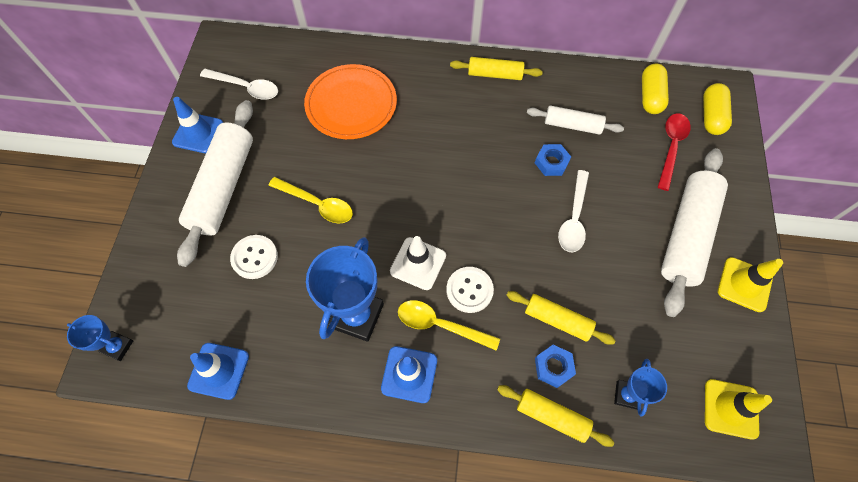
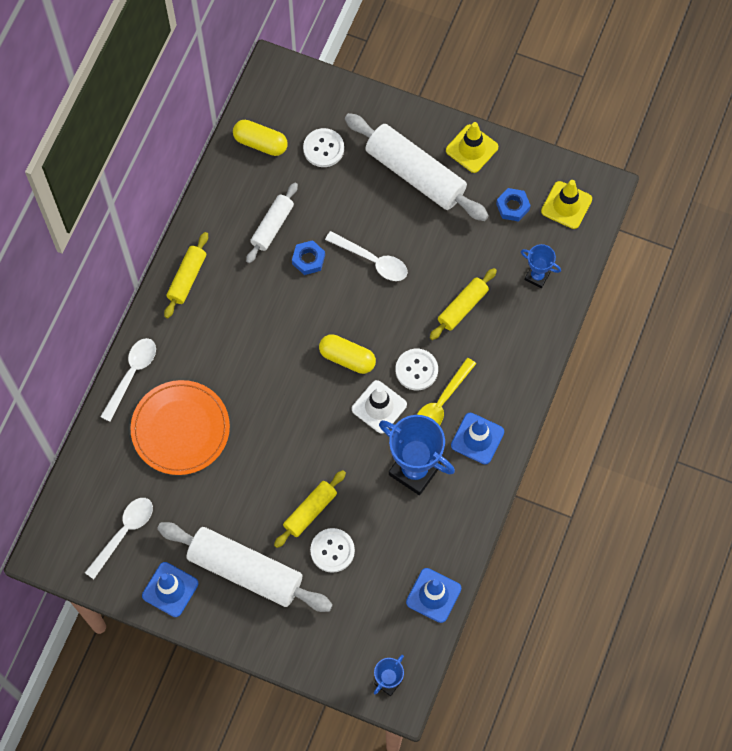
camera: 75 degrees left, 5 degrees up
yellow spoon [268,177,353,224] -> none
yellow rolling pin [497,385,614,447] -> yellow rolling pin moved to [274,470,346,548]
blue nut [535,345,576,388] -> blue nut moved to [496,188,531,222]
red spoon [658,113,691,191] -> white button [303,128,344,167]
yellow capsule [703,83,732,135] -> yellow capsule moved to [319,334,376,374]
none -> white spoon [100,338,156,422]

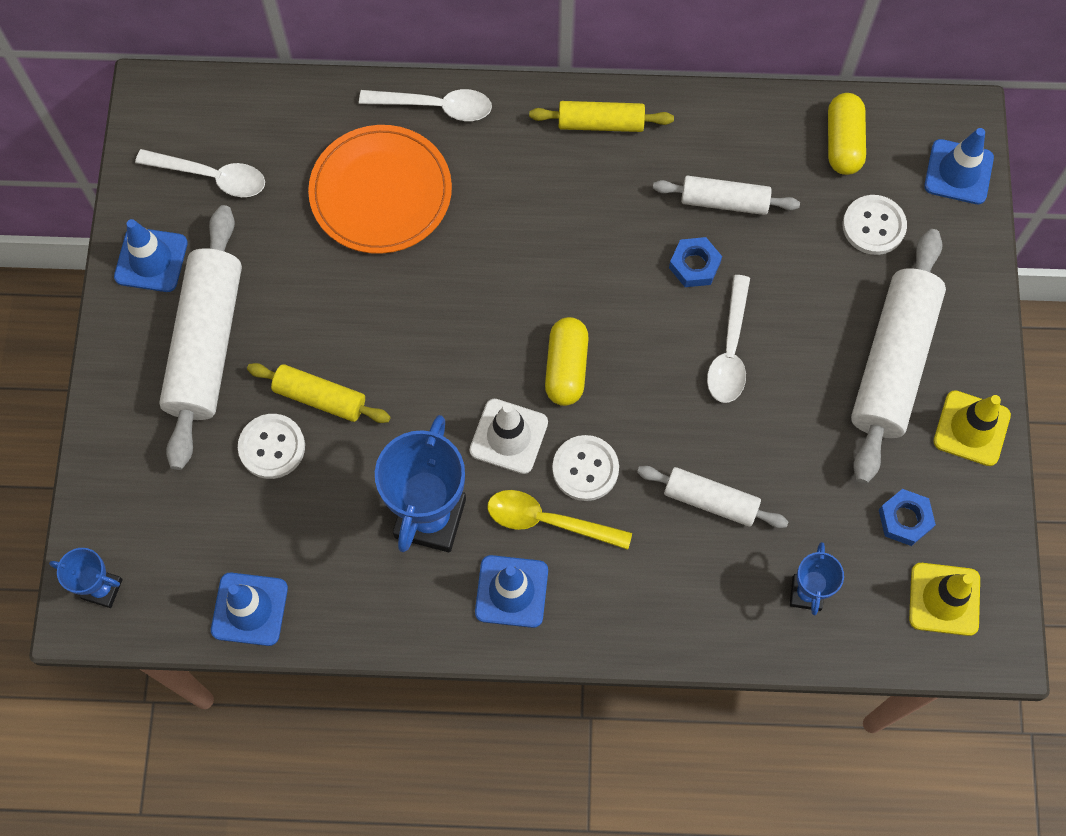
camera: 70 degrees right, 0 degrees up
yellow rolling pin [430,268,497,340] -> white rolling pin [637,466,789,528]
none -> blue traffic cone [924,128,994,204]

